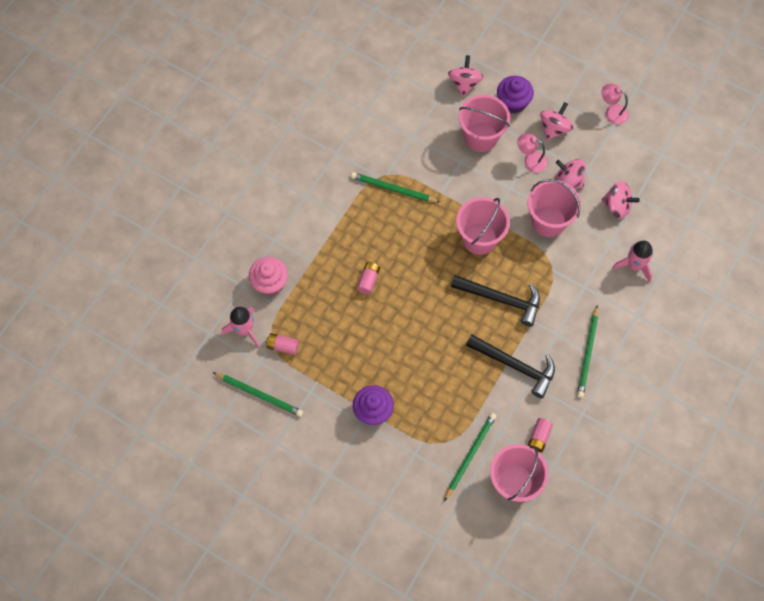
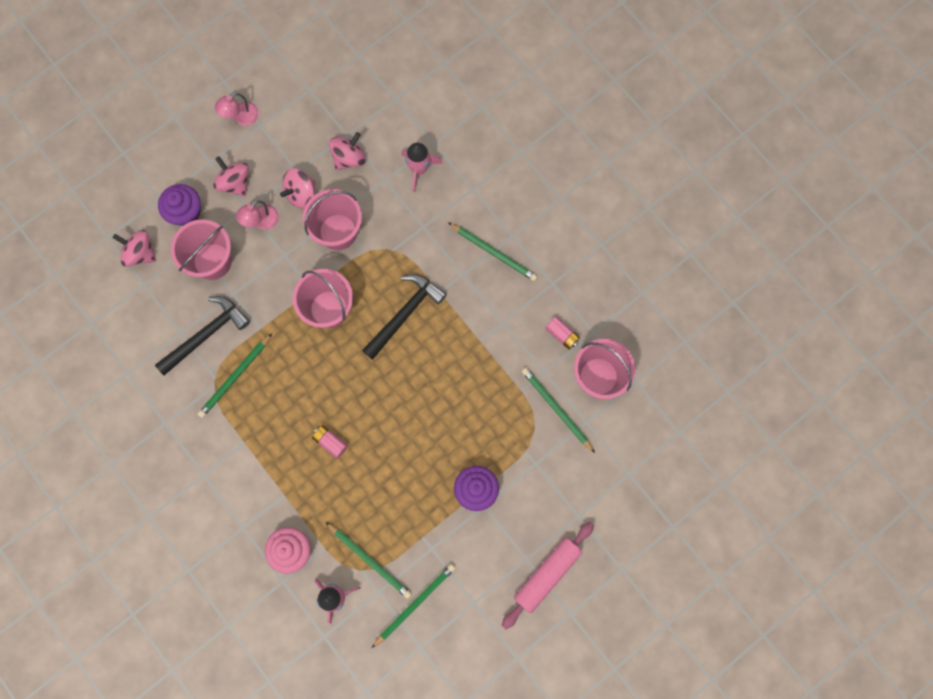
camera: 70 degrees left, 10 degrees up
pink battery [266,333,299,355] -> green pencil [326,522,412,599]
black hammer [466,335,555,398] -> black hammer moved to [155,296,250,375]
none -> pink rolling pin [502,522,594,629]

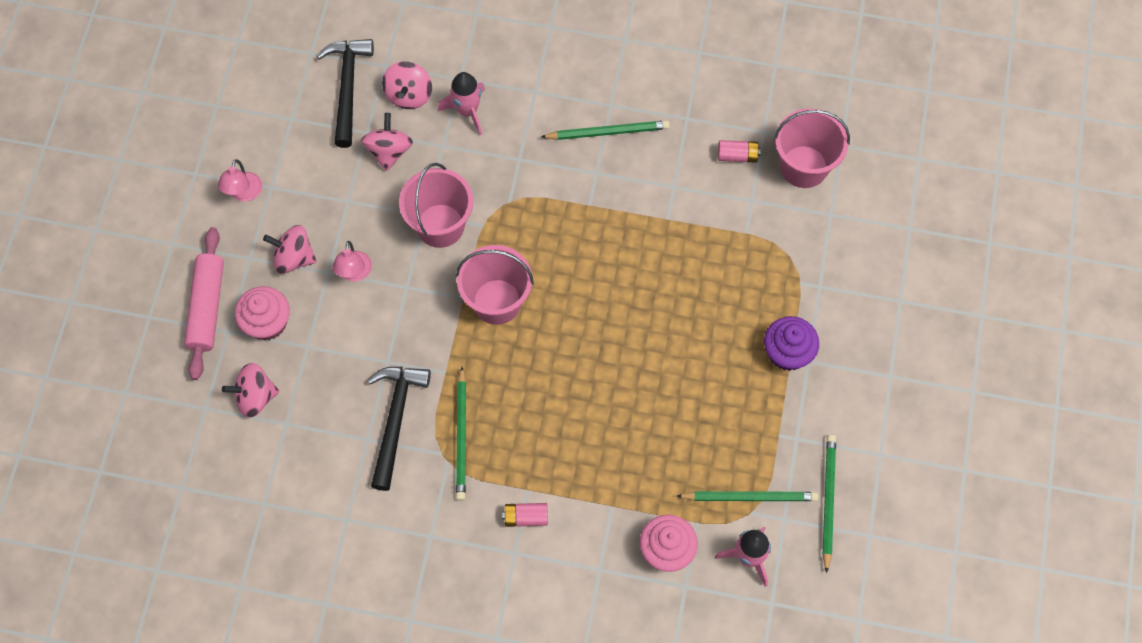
camera: 40 degrees left, 10 degrees down
purple cupcake [158,184,201,226] -> pink cupcake [235,286,290,341]
pink bucket [171,219,232,280] -> none
pink spinning top [280,168,316,209] -> pink spinning top moved to [382,61,432,109]
pink battery [312,425,348,458] -> pink battery moved to [502,503,548,527]
black hammer [362,274,447,360] -> black hammer moved to [317,39,374,148]
pink rolling pin [502,522,594,629] -> pink rolling pin moved to [184,227,224,380]
green pencil [522,368,595,453] -> none

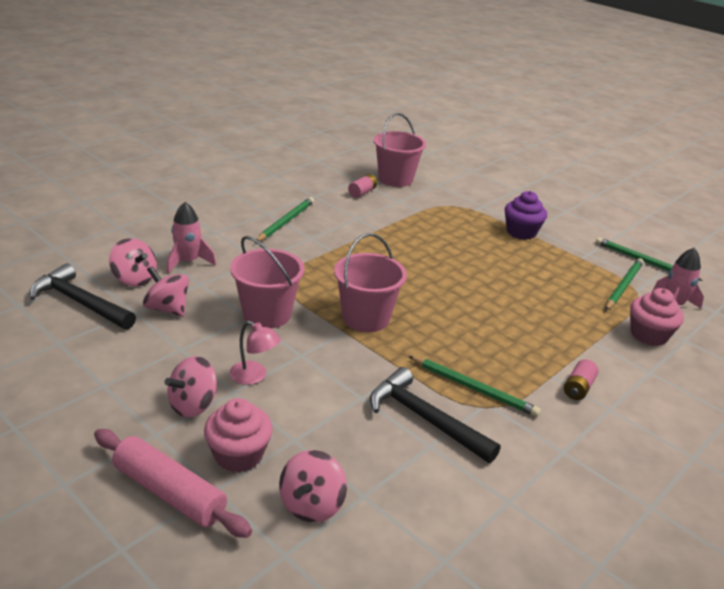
camera: 60 degrees left, 35 degrees down
pink lamp [218,159,262,201] -> none

